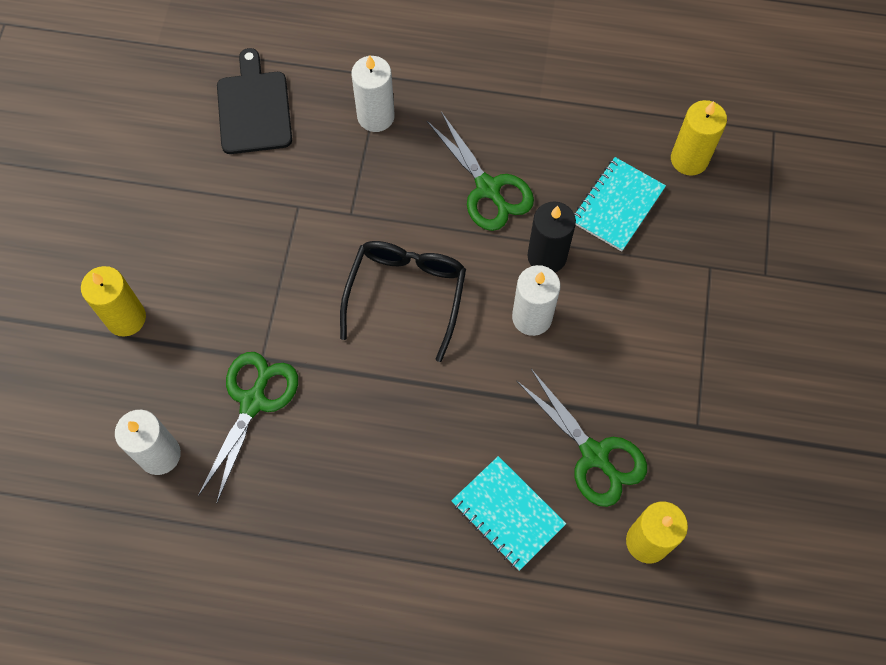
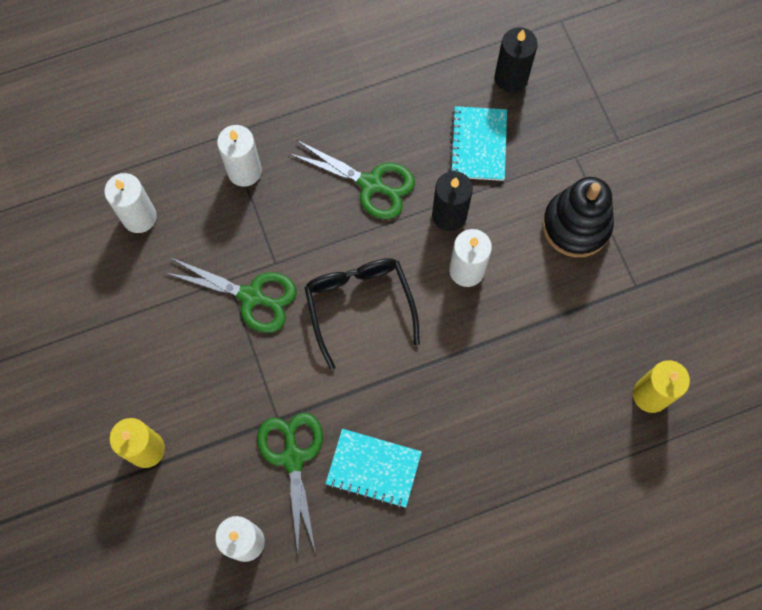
camera: 30 degrees left, 5 degrees up
black cutting board [217,48,292,154] -> white candle [104,173,157,233]
turquoise notebook [451,456,566,571] -> turquoise notebook moved to [326,429,422,508]
green scissors [516,369,647,507] -> green scissors moved to [166,257,296,333]
yellow candle [671,100,727,176] -> black candle [495,27,538,93]
none -> black stacking toy [542,177,614,257]

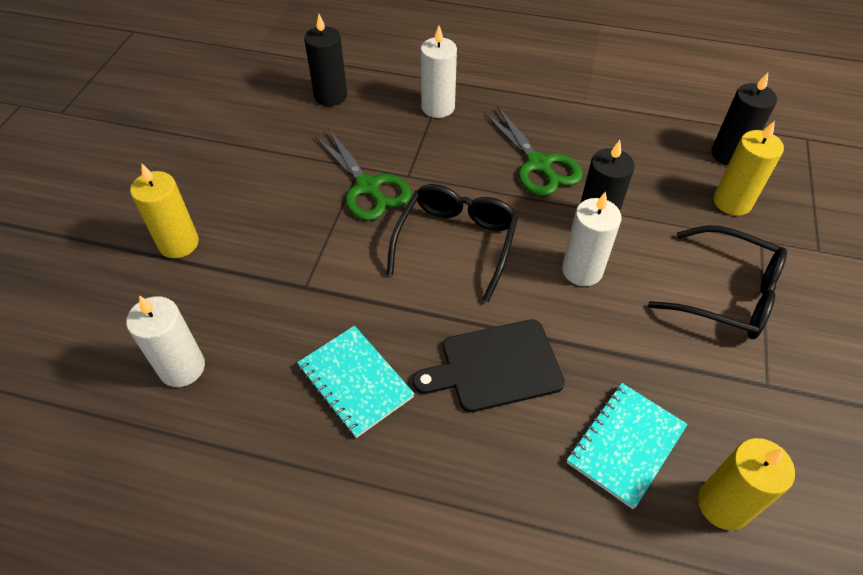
camera: 35 degrees right, 20 degrees down
white candle [104,173,157,233] -> black candle [304,14,347,106]
green scissors [257,413,323,553] -> none
turquoise notebook [449,106,507,181] -> turquoise notebook moved to [567,383,688,509]
black stacking toy [542,177,614,257] -> black glasses [648,226,787,339]
none -> black cutting board [413,320,565,412]
none -> yellow candle [714,120,784,216]

